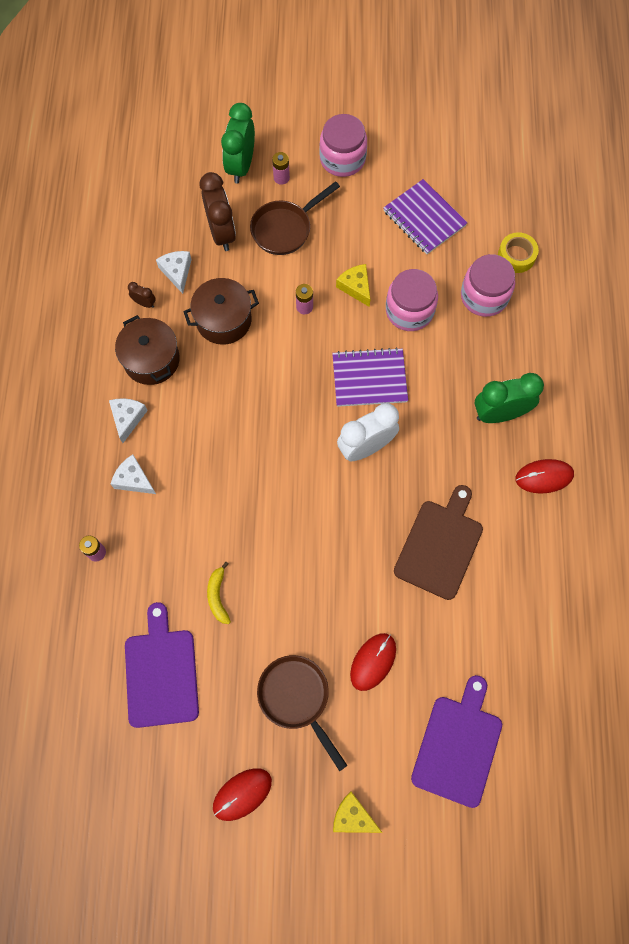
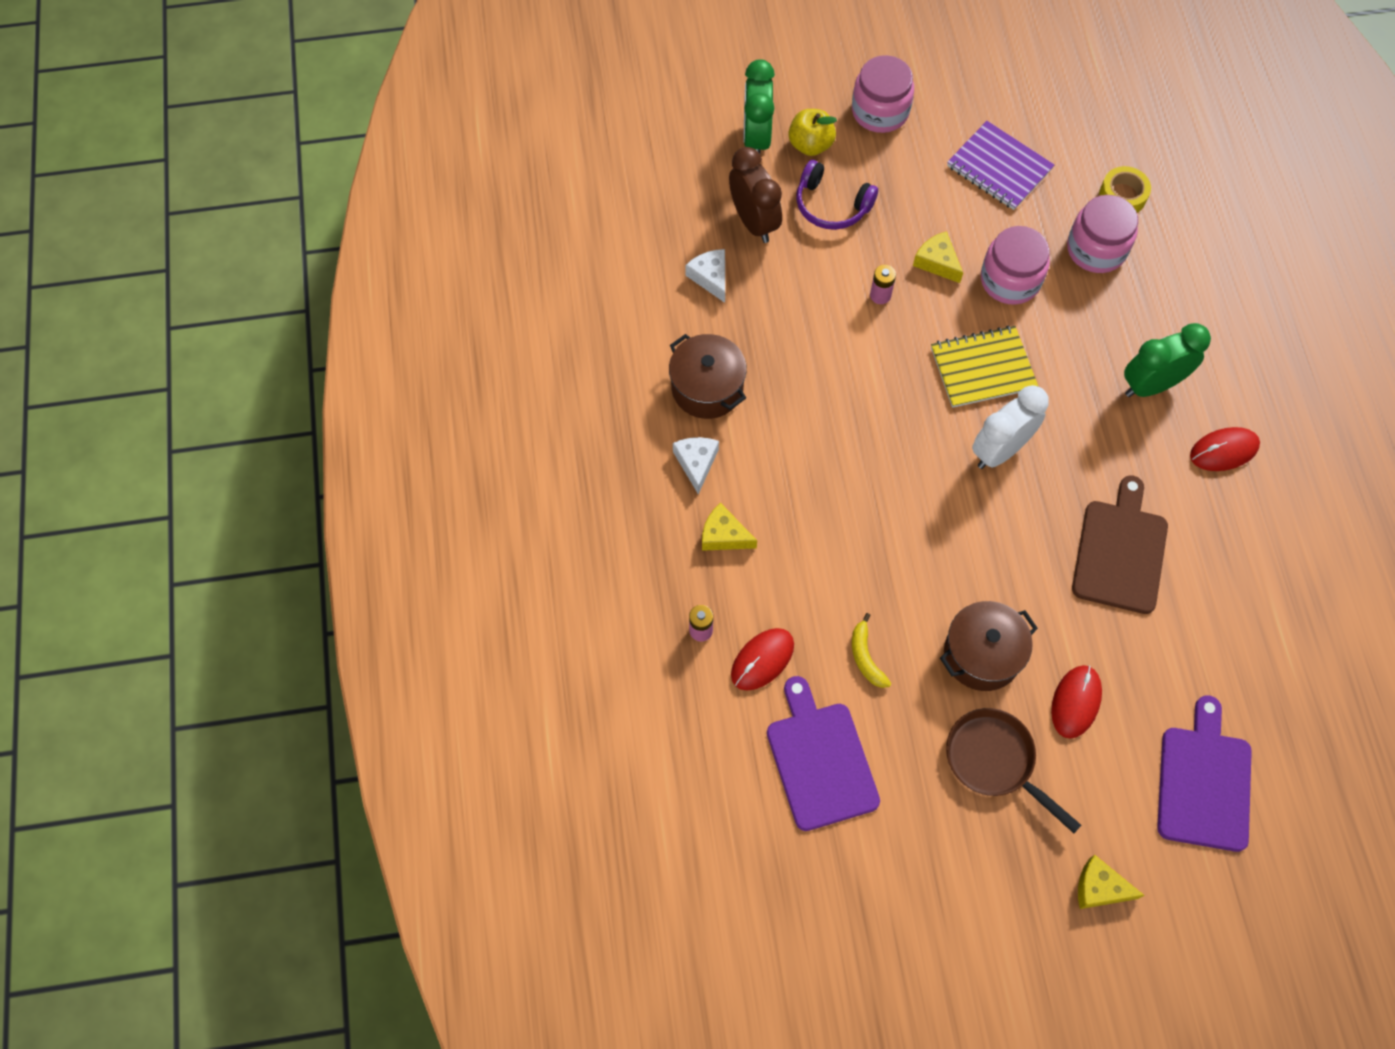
camera: 10 degrees left, 5 degrees down
white cheese [111,455,156,494] -> yellow cheese [702,503,757,551]
brown clock [128,282,156,308] -> none
brown pot [184,278,259,345] -> brown pot moved to [940,601,1038,691]
red mouse [213,768,272,821] -> red mouse moved to [731,628,794,691]
brown pan [250,181,340,255] -> purple headphones [796,160,878,230]
pink battery [272,152,290,185] -> yellow apple [788,109,837,156]
purple notebook [332,347,408,407] -> yellow notebook [931,325,1038,408]

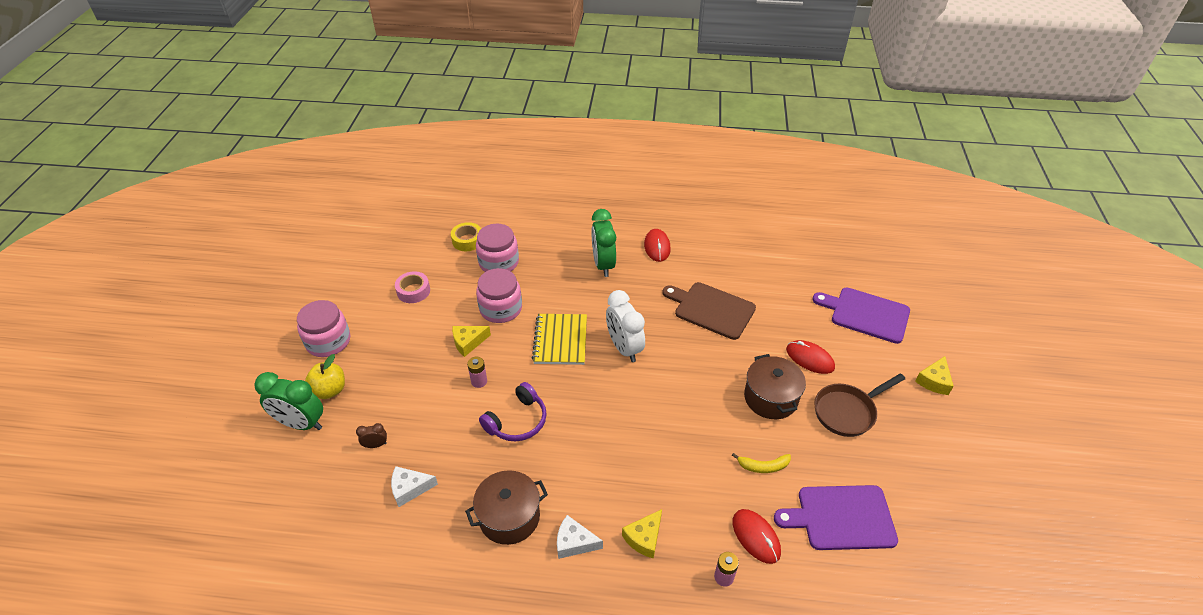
camera: 75 degrees left, 20 degrees down
brown clock [729,147,782,243] -> brown clock [356,423,387,448], size x0.45
purple headphones [796,160,878,230] -> purple headphones moved to [479,382,547,441]
purple notebook [947,121,1054,210] -> pink tape [395,271,430,303]

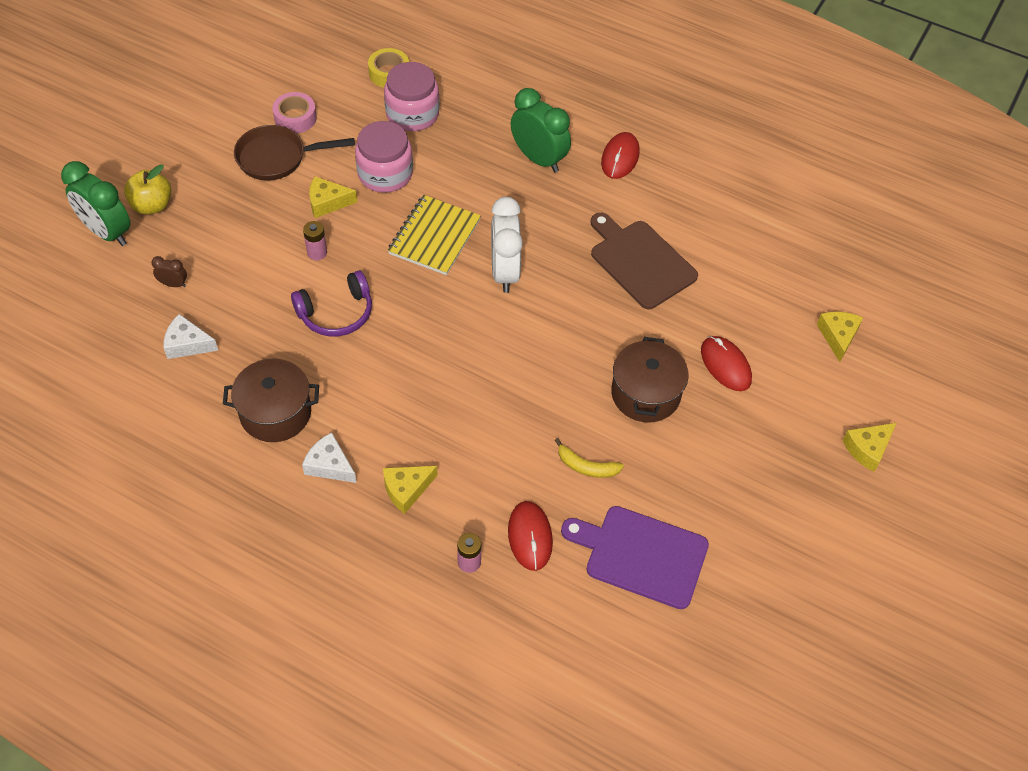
camera: 20 degrees right, 10 degrees up
pink jar [297,300,350,357] -> none
green clock [591,209,616,277] -> green clock turned 120 degrees clockwise [511,88,571,172]
purple cutting board [813,287,910,344] -> yellow cheese [817,312,863,362]
brown pan [814,373,905,437] -> brown pan moved to [234,125,355,180]

